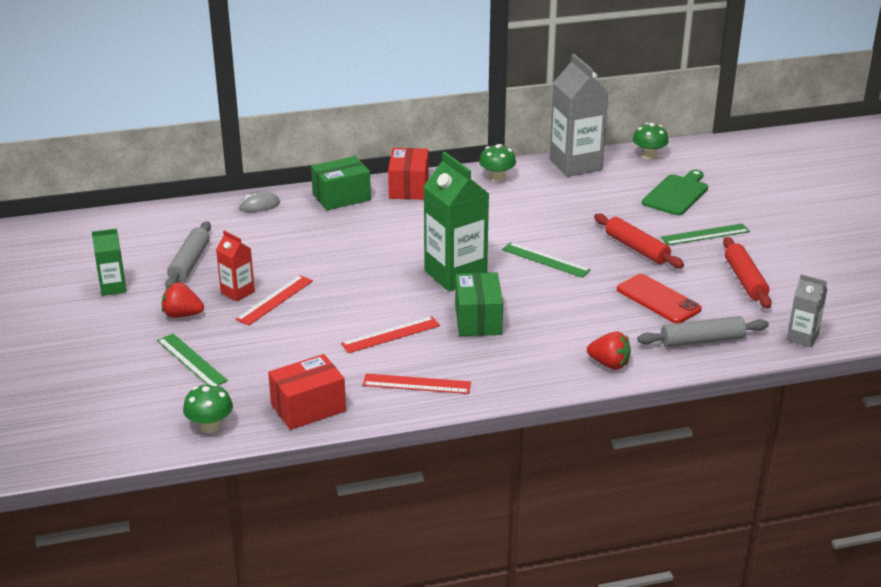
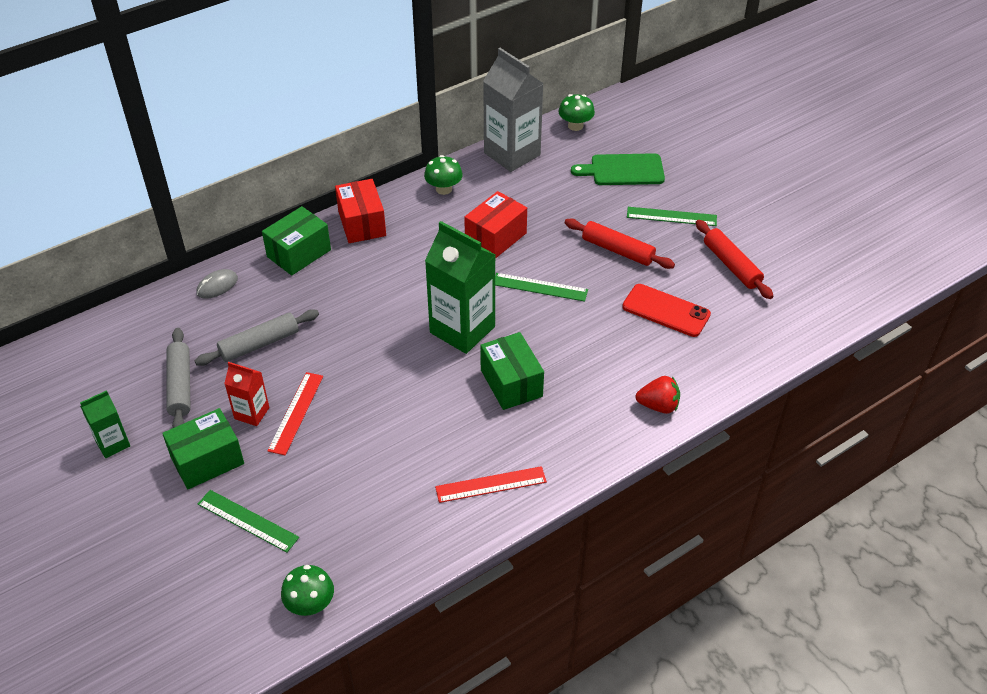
camera: 20 degrees left, 15 degrees up
red strawberry [162,282,204,318] -> green box [162,408,244,489]
red box [268,354,346,430] -> red box moved to [464,191,527,259]
red ruler [341,316,440,353] -> none
grey rolling pin [637,316,769,347] -> grey rolling pin moved to [195,309,319,366]
green cutting board [642,170,708,215] -> green cutting board turned 105 degrees counterclockwise [571,153,665,185]
green ruler [661,223,750,245] -> green ruler turned 45 degrees clockwise [627,207,717,226]
grey carton [787,274,827,347] -> none

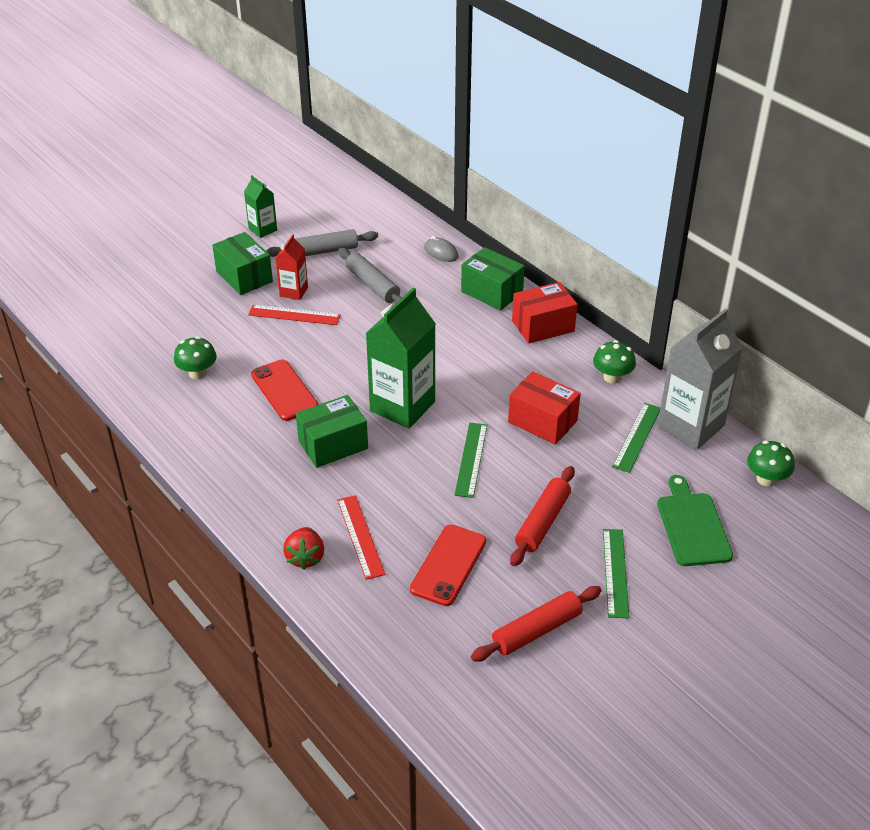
camera: 85 degrees right, 5 degrees down
green ruler [198,490,299,552] -> green ruler moved to [612,403,661,473]
green mushroom [281,565,334,616] -> green mushroom moved to [174,336,217,379]
red ruler [435,466,547,503] -> red ruler moved to [337,495,385,580]
none -> red phone [251,359,318,421]

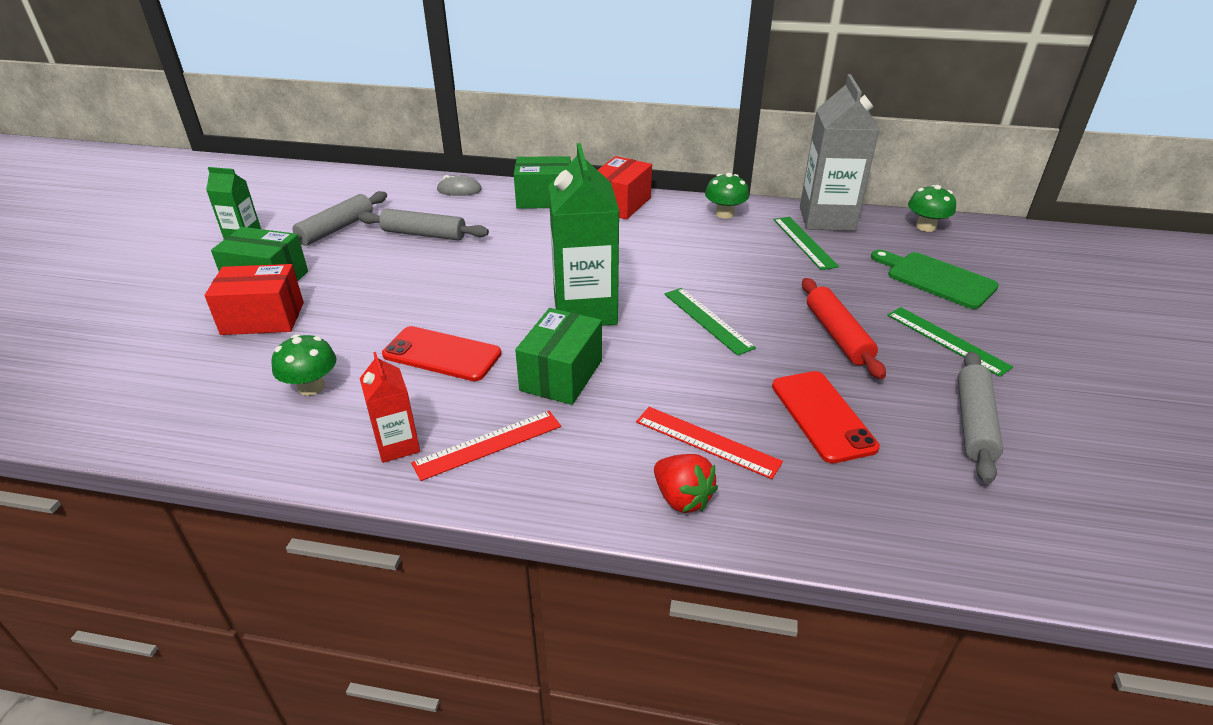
camera: 40 degrees left, 5 degrees down
red ruler [248,305,341,325] -> red ruler moved to [411,411,561,481]
red carton [276,235,308,300] -> red carton moved to [360,352,420,463]
red rolling pin [471,586,602,662] -> grey rolling pin [957,351,1003,484]
red box [508,371,581,445] -> red box moved to [205,264,304,335]

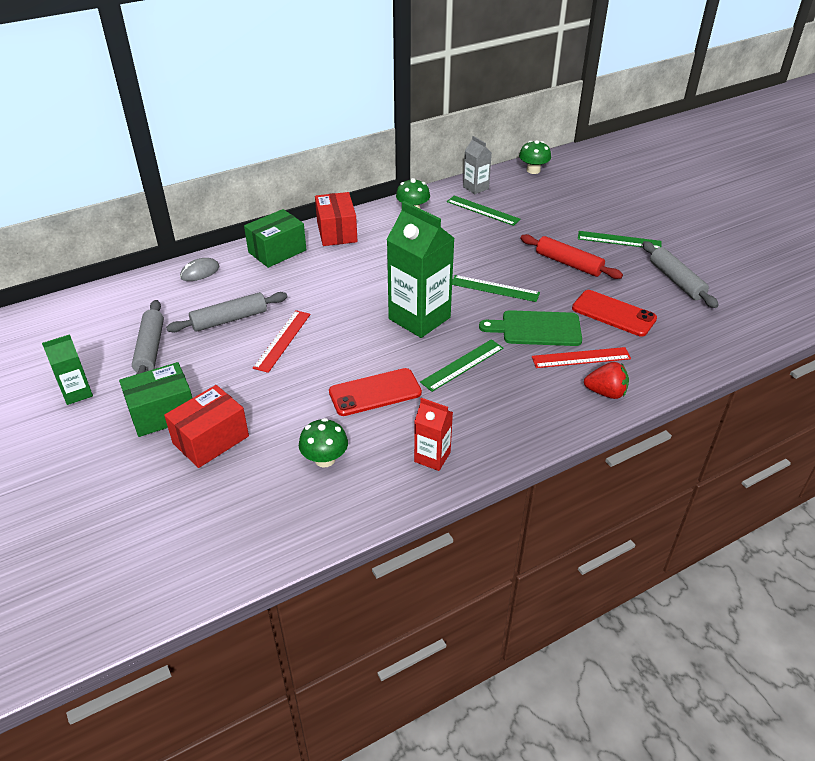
camera: 40 degrees left, 5 degrees up
red ruler [411,411,561,481] -> red ruler moved to [253,310,311,373]
green box [515,308,602,405] -> green ruler [420,339,503,392]
grey carton [800,74,880,231] -> grey carton [463,136,492,194], size x0.52
green cutting board [871,250,999,309] -> green cutting board moved to [479,310,582,346]

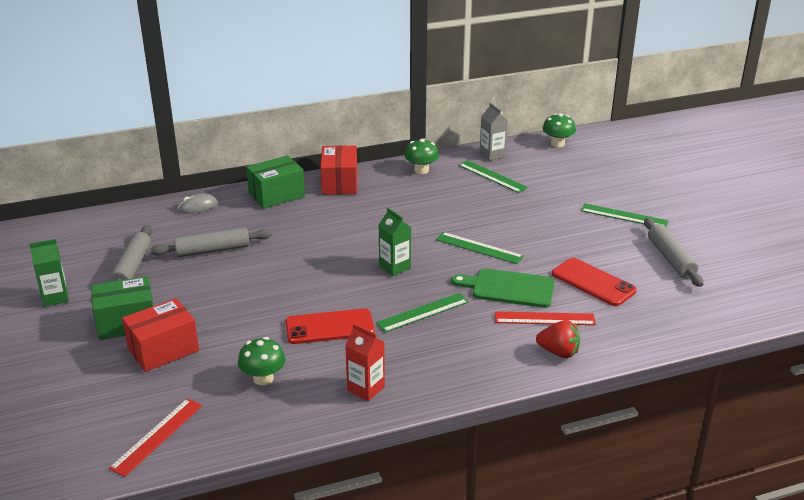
camera: 10 degrees right, 10 degrees down
red ruler [253,310,311,373] -> red ruler moved to [109,399,203,477]
green carton [386,201,455,338] -> green carton [379,208,411,276], size x0.52
red rolling pin [520,234,623,279] -> none

